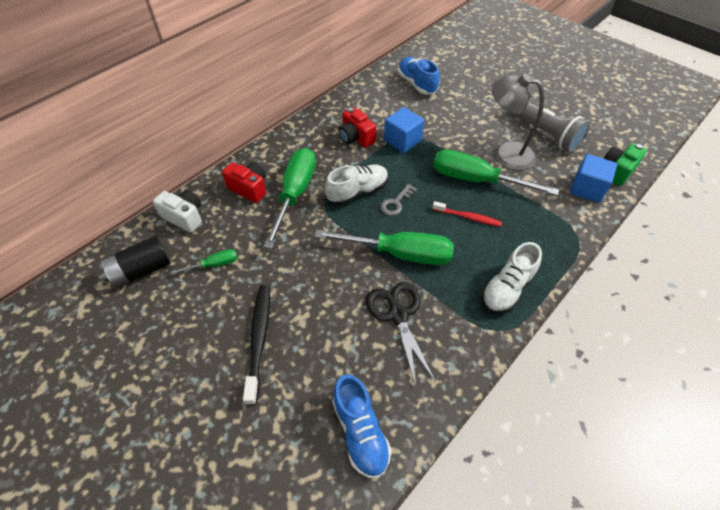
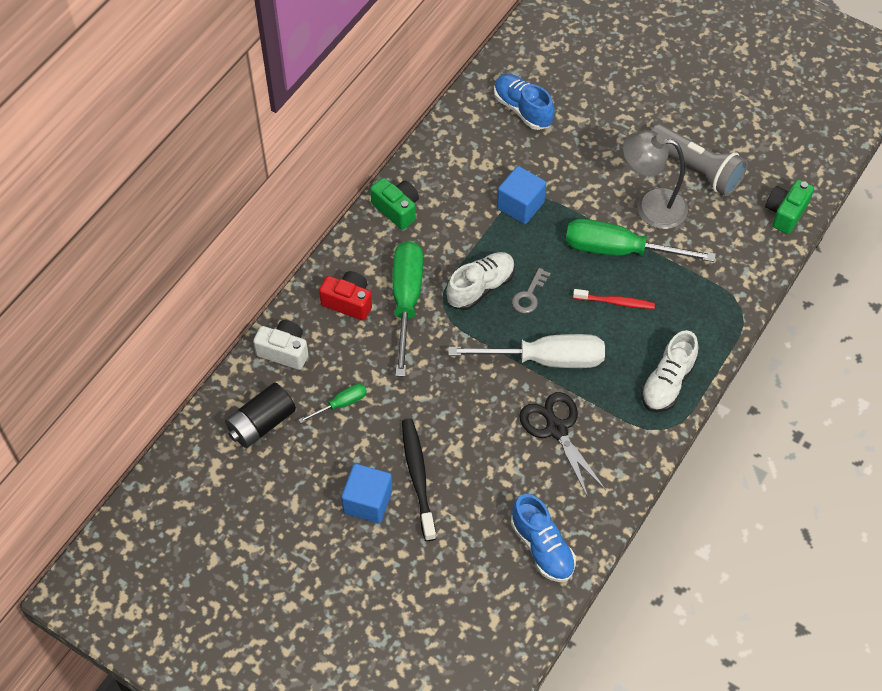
camera: 10 degrees left, 5 degrees up
green screwdriver [314,230,454,265] -> white screwdriver [448,334,605,368]
red camera [339,107,376,148] -> none
blue cube [570,154,617,203] -> blue cube moved to [341,464,392,523]
none -> green camera [370,178,419,230]

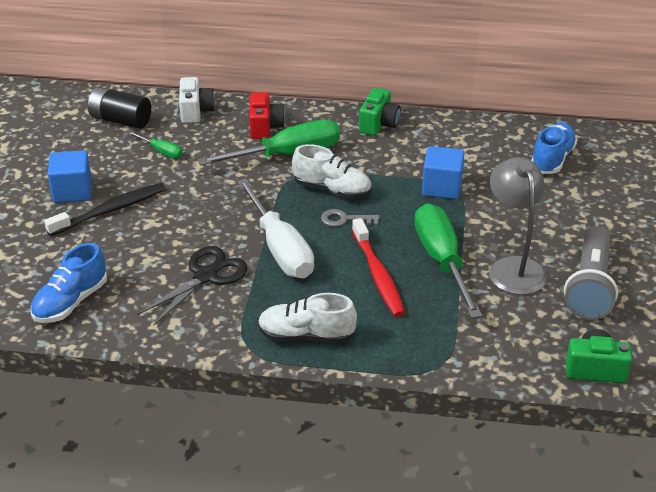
camera: 65 degrees right, 20 degrees down
red toothbrush [573,289,655,309] -> red toothbrush [352,218,405,317], size x1.53

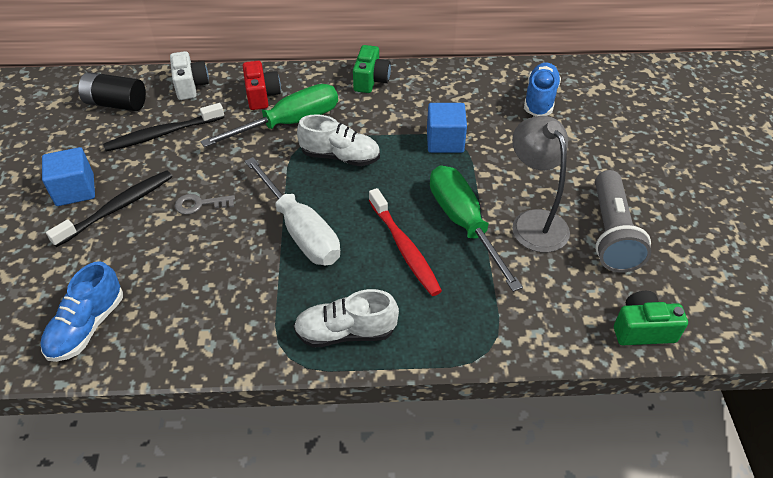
camera: 10 degrees left, 10 degrees up
green screwdriver [128,131,183,159] -> black toothbrush [103,103,224,152]
black scissors [137,246,248,326] -> none
grey key [321,209,380,227] -> grey key moved to [175,194,235,215]

